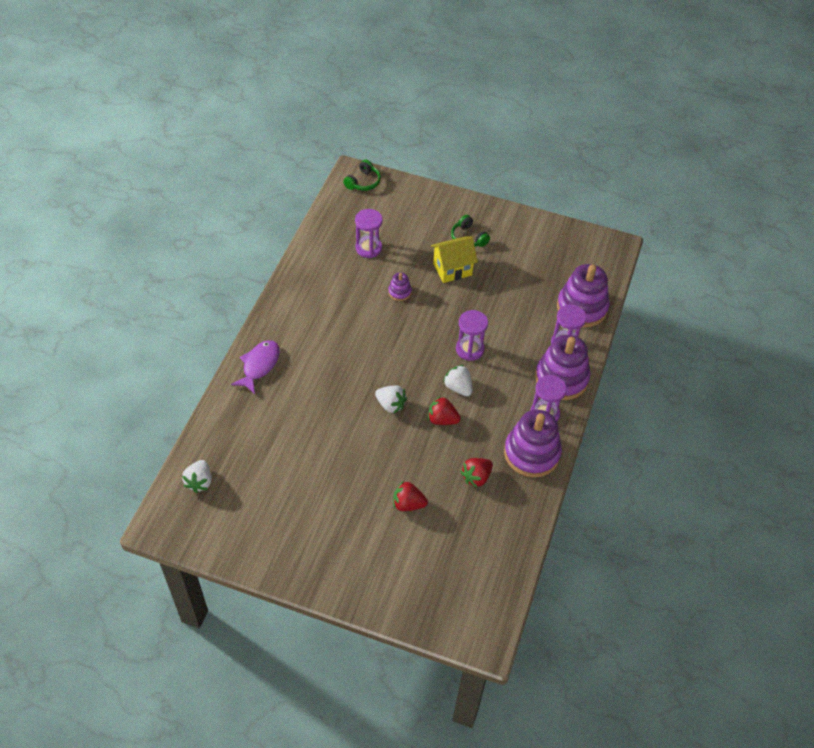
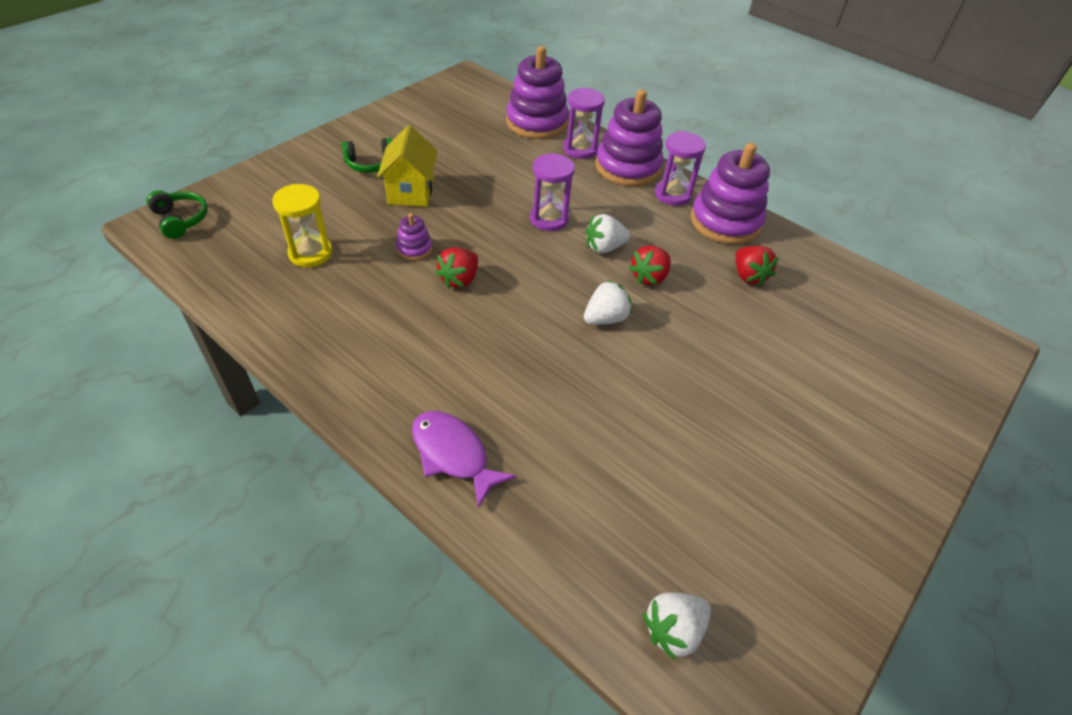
camera: 70 degrees left, 5 degrees down
white strawberry [182,460,212,493] -> white strawberry turned 120 degrees clockwise [643,593,711,660]
purple hourglass [355,209,383,258] -> yellow hourglass [272,184,332,267]
red strawberry [393,481,428,511] -> red strawberry moved to [435,247,478,289]

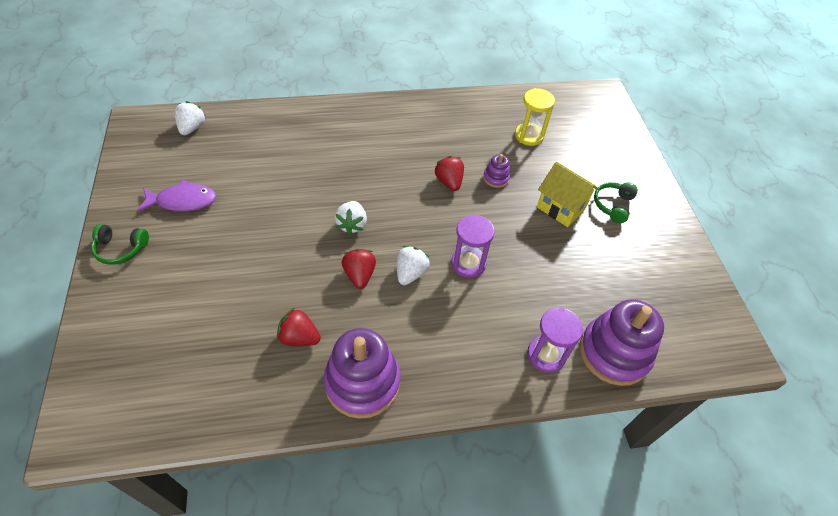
camera: 130 degrees right, 5 degrees up
green headphones [146,190,208,239] -> green headphones moved to [91,224,149,265]
purple fish [412,411,517,508] -> purple fish moved to [137,180,216,212]
purple stacking toy [595,89,663,186] -> none
purple hourglass [655,131,706,206] -> none

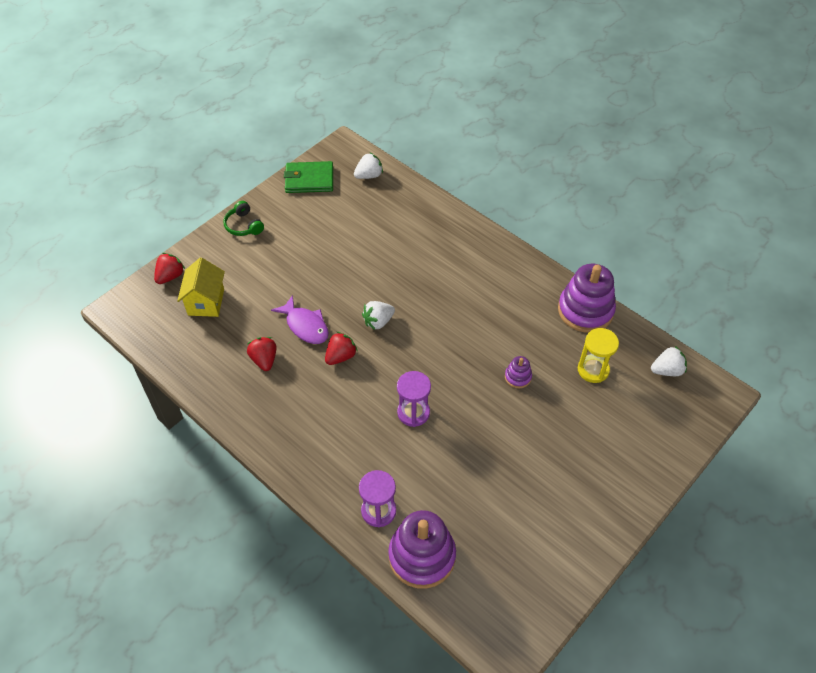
camera: 55 degrees right, 0 degrees up
purple fish [137,180,216,212] -> purple fish moved to [271,295,329,344]
purple stacking toy [324,328,401,419] -> purple stacking toy moved to [558,264,616,333]
white strawberry [397,246,430,285] -> white strawberry moved to [651,346,687,376]
red strawberry [434,156,464,191] -> red strawberry moved to [154,253,185,284]
yellow house [537,162,599,227] -> yellow house moved to [177,258,225,317]
green headphones [594,182,638,223] -> none
none -> green wallet [284,161,333,193]

